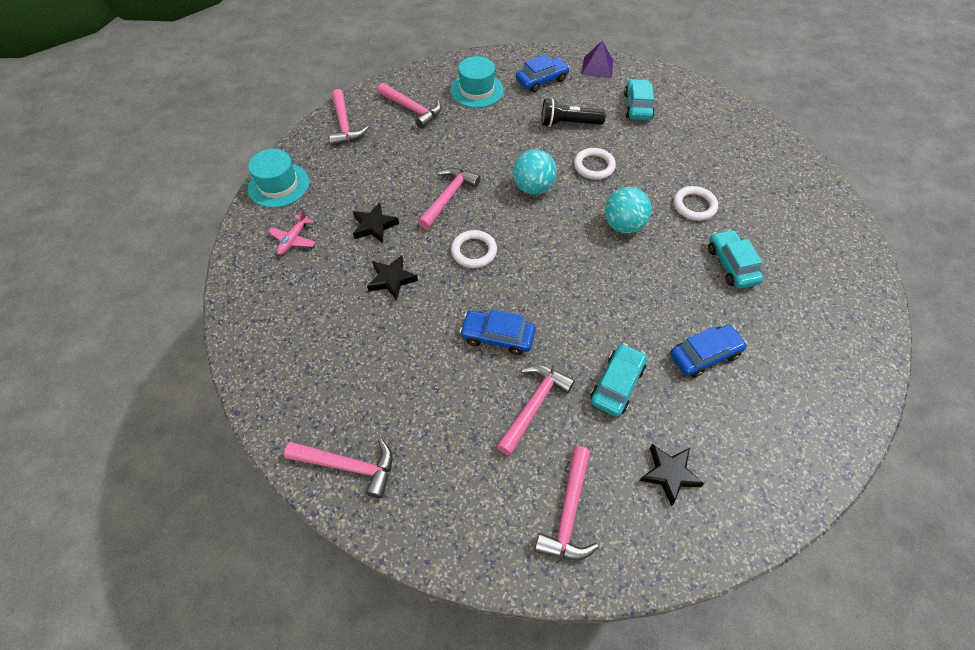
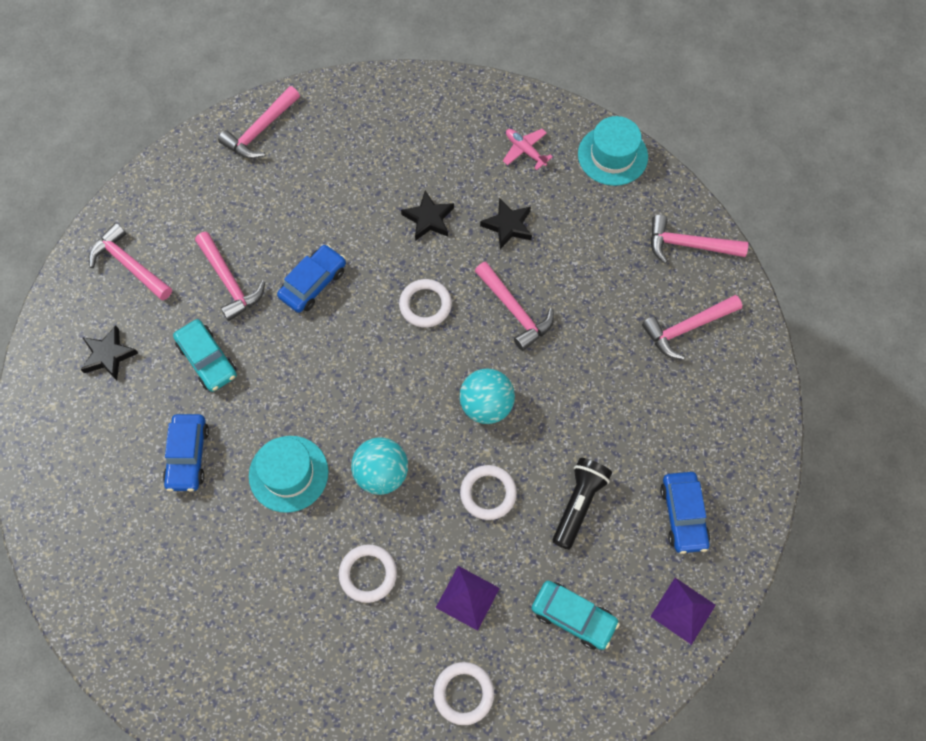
camera: 115 degrees right, 10 degrees up
turquoise hat [450,56,504,108] -> turquoise hat moved to [249,436,328,513]
turquoise car [708,229,764,289] -> none
none -> white ring [433,662,494,725]
none -> purple pyramid [436,566,500,631]

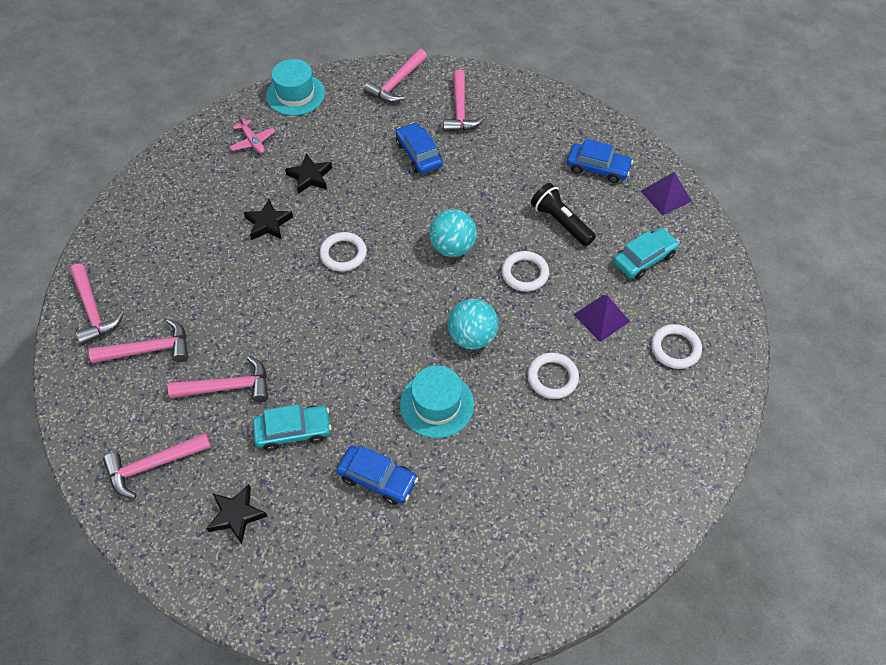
camera: 65 degrees left, 10 degrees down
blue car [277,244,346,313] -> blue car moved to [396,122,443,174]
pink hammer [475,262,554,351] -> pink hammer moved to [89,319,188,363]
pink plane [503,129,553,170] -> pink plane turned 105 degrees counterclockwise [229,114,275,154]

